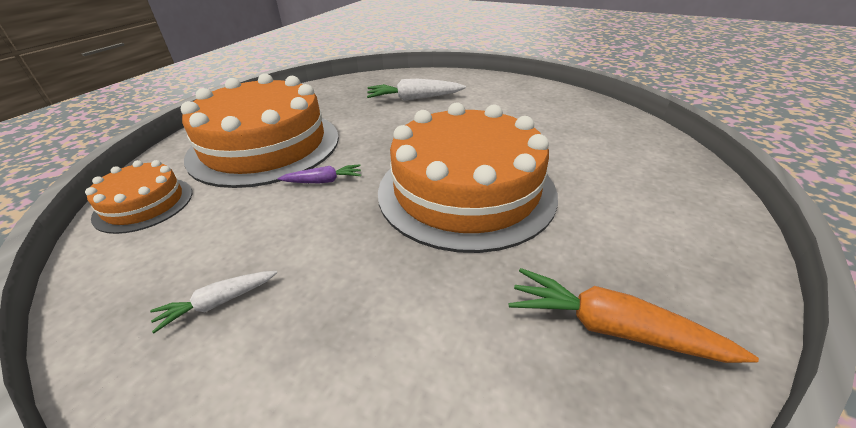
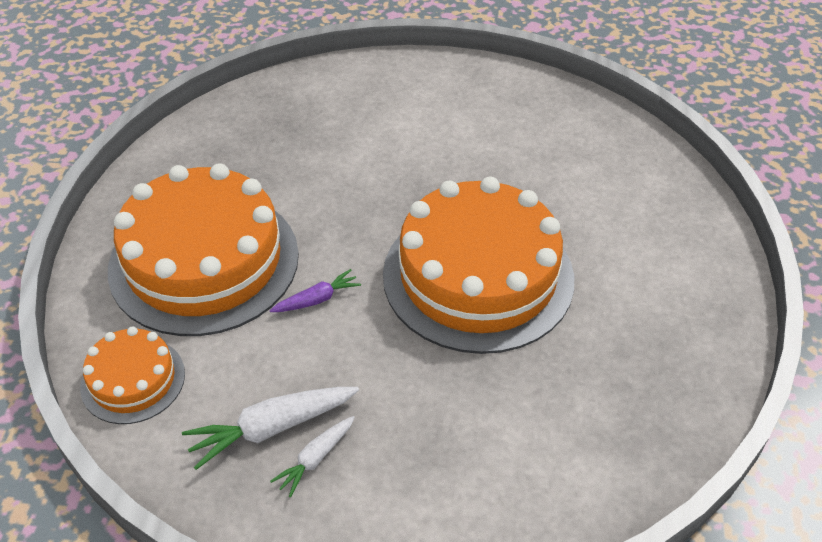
camera: 20 degrees left, 10 degrees up
white carrot [367,79,466,101] -> white carrot moved to [182,387,359,470]
orange carrot [509,268,759,363] -> none

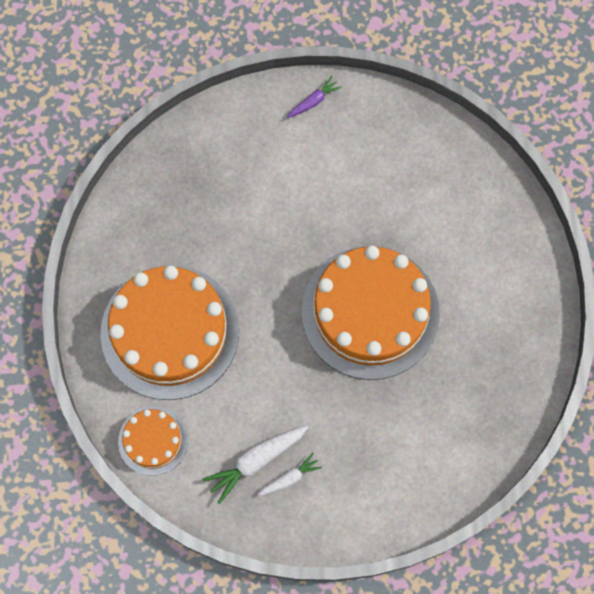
camera: 10 degrees left, 25 degrees up
purple carrot [270,269,361,312] -> purple carrot moved to [287,76,342,118]
white carrot [270,416,355,498] -> white carrot turned 150 degrees counterclockwise [258,453,322,496]

